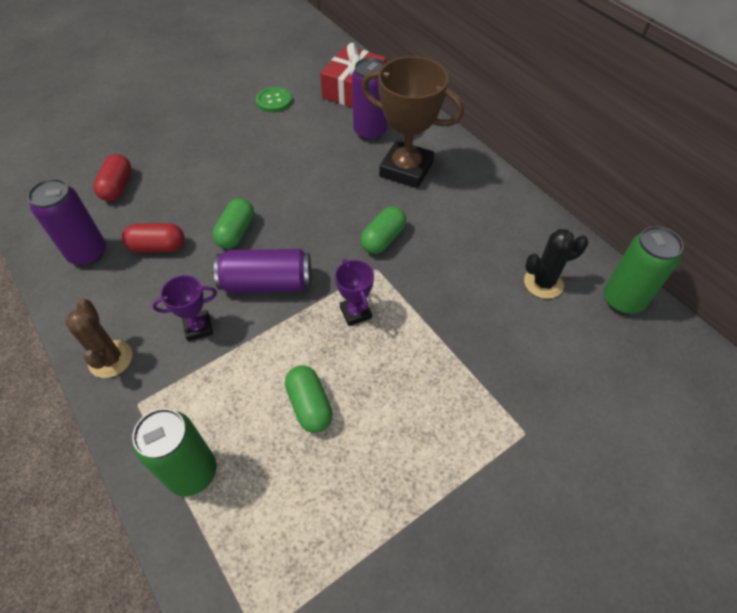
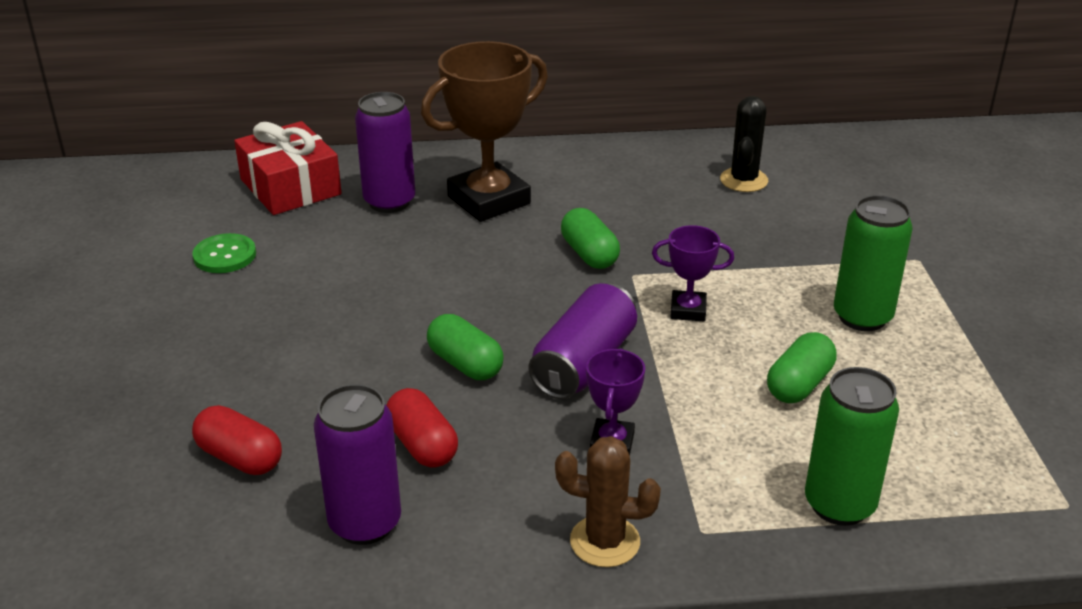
camera: 60 degrees left, 20 degrees down
red capsule [122,223,184,253] -> red capsule turned 60 degrees counterclockwise [386,388,458,468]
green capsule [285,365,333,433] -> green capsule turned 60 degrees counterclockwise [767,332,836,403]
green can [604,226,684,314] -> green can moved to [834,195,913,331]

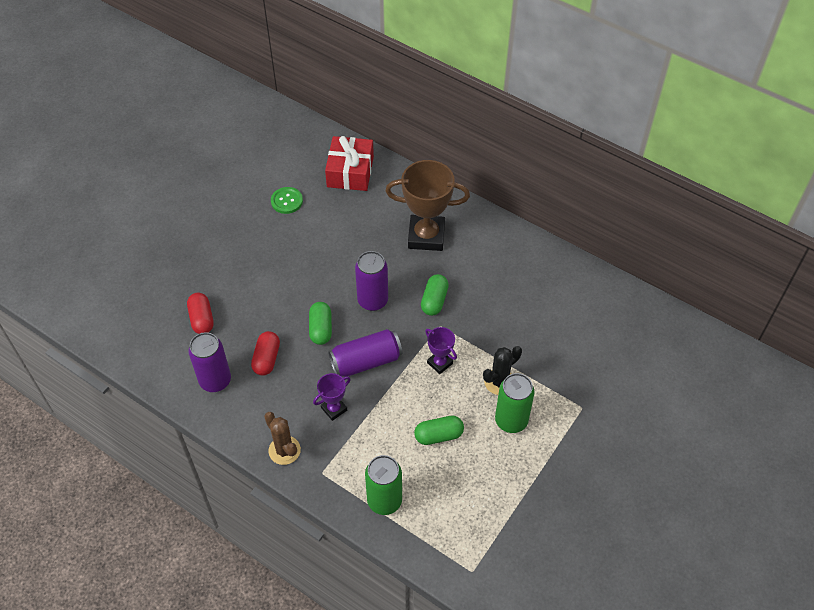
camera: 40 degrees right, 20 degrees up
purple can [355,92,415,213] -> purple can moved to [355,251,388,311]
black cactus [720,96,768,192] -> black cactus moved to [483,346,522,395]

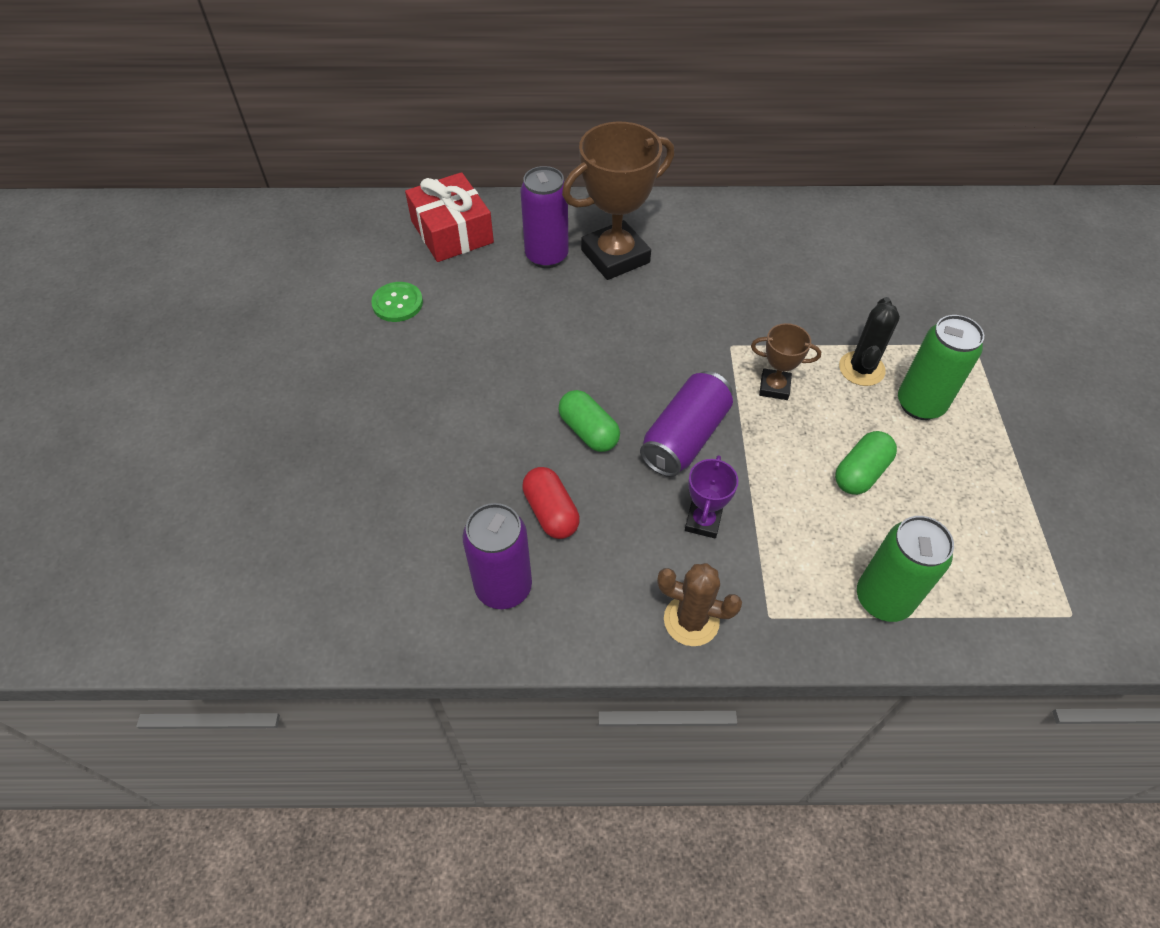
camera: 35 degrees left, 0 degrees up
red capsule [187,293,214,334] -> none
purple can [355,251,388,311] -> purple can moved to [520,166,569,268]
green capsule [421,274,449,316] -> none
purple trophy [425,327,457,374] -> brown trophy [751,323,821,400]

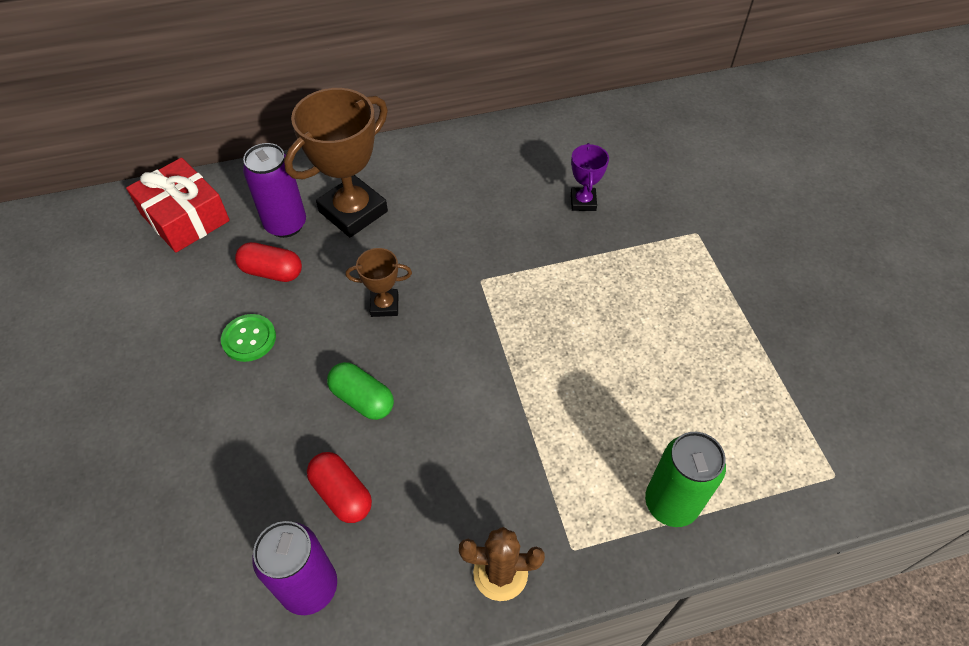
camera: 15 degrees left, 0 degrees up
green button [371,282,423,322] -> green button moved to [221,314,276,362]
purple can [640,371,733,477] -> none
purple trophy [685,455,738,539] -> purple trophy moved to [571,143,609,211]
brown trophy [751,323,821,400] -> brown trophy moved to [346,248,412,317]
green capsule [835,431,897,495] -> none
black cactus [839,297,900,386] -> none
green can [898,315,984,420] -> none
none -> red capsule [235,242,302,282]

